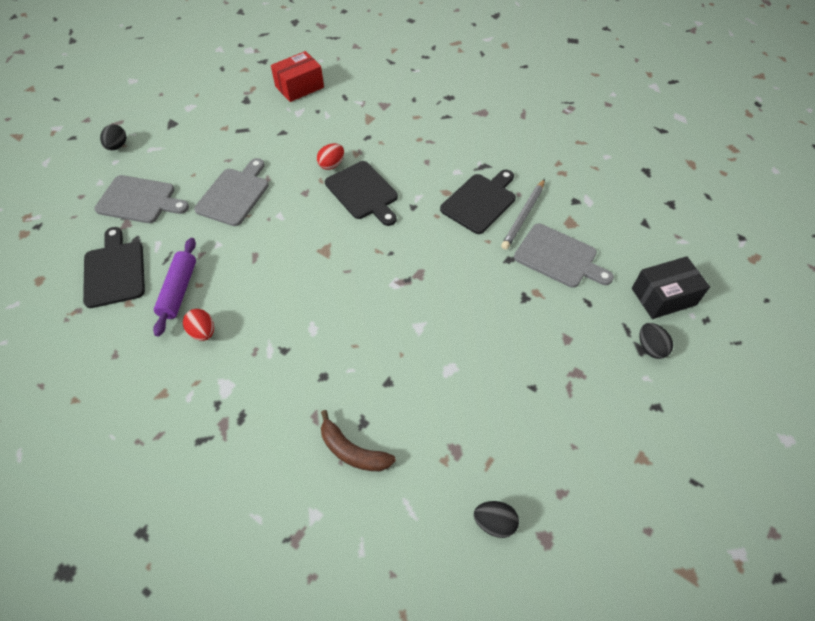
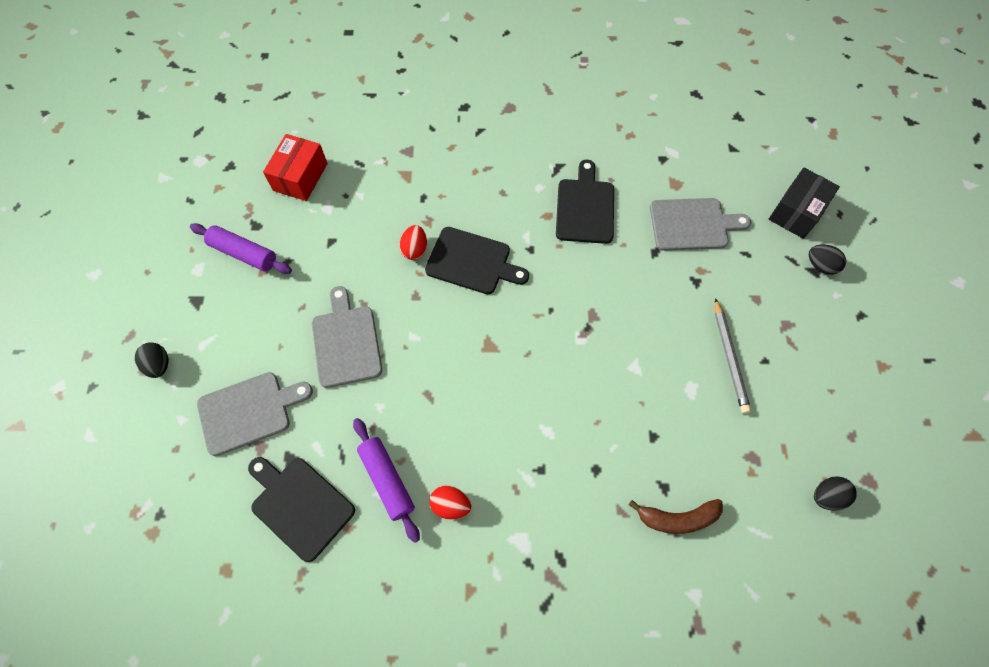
camera: 35 degrees left, 10 degrees up
grey pencil [501,179,545,250] -> grey pencil moved to [715,298,751,414]
none -> purple rolling pin [190,223,292,274]

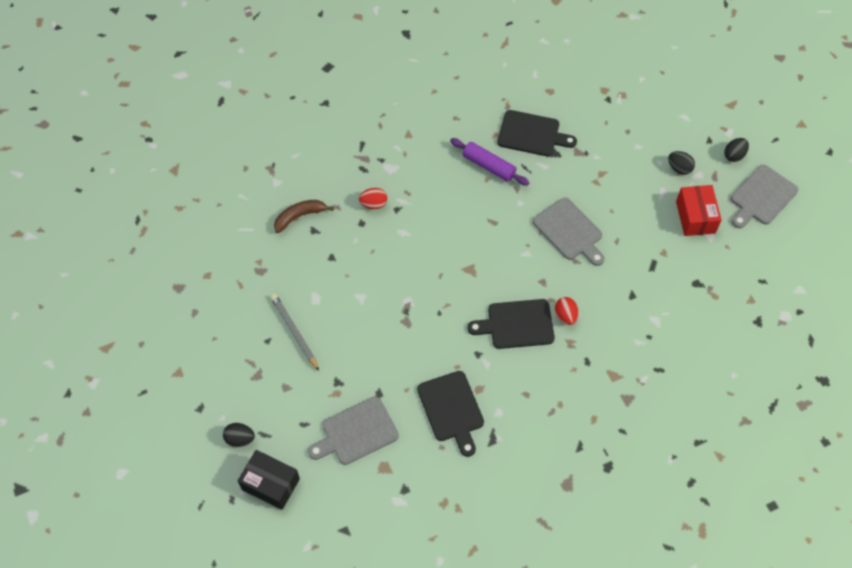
camera: 155 degrees right, 5 degrees down
purple rolling pin [190,223,292,274] -> none
grey cutting board [197,372,313,456] -> grey cutting board moved to [731,165,798,228]
red box [263,134,328,201] -> red box moved to [676,185,722,236]
red egg [429,486,471,520] -> red egg moved to [359,188,387,209]
black box [769,168,840,239] -> black box turned 75 degrees counterclockwise [238,450,300,510]
black egg [814,476,857,511] -> black egg moved to [724,138,749,162]

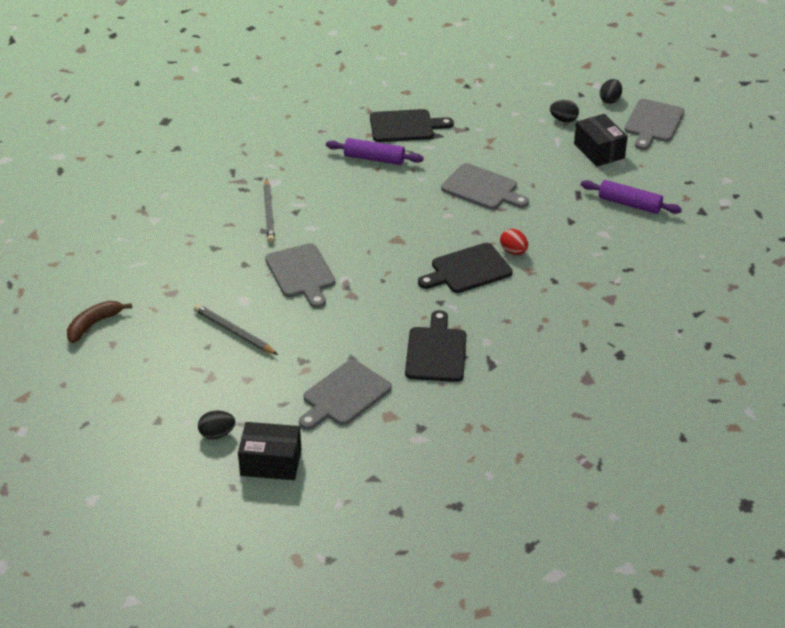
camera: 20 degrees left, 20 degrees down
brown banana [274,200,334,233] -> brown banana moved to [67,301,132,343]
red egg [359,188,387,209] -> grey pencil [263,178,275,243]
black cutting board [417,371,484,457] -> black cutting board turned 135 degrees counterclockwise [405,310,466,382]
red box [676,185,722,236] -> black box [574,114,628,167]
none -> grey cutting board [265,243,335,308]
none -> purple rolling pin [581,180,682,214]

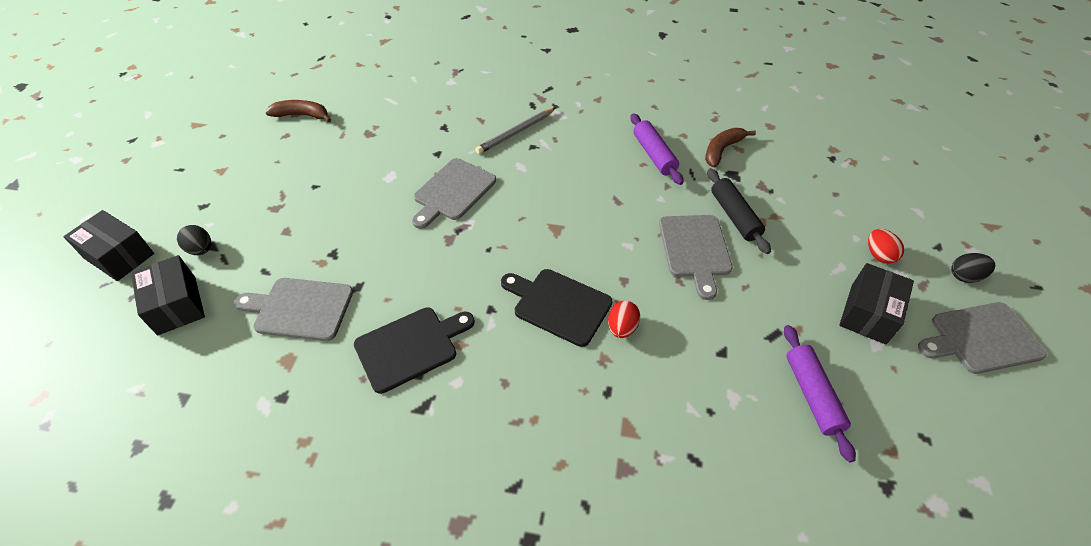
camera: 55 degrees right, 10 degrees up
grey pencil [194,304,278,355] -> none
black cutting board [370,109,454,142] -> brown banana [705,128,756,168]
black egg [550,100,579,122] -> red egg [868,229,904,264]
none -> black box [63,210,154,281]
none -> black rolling pin [707,168,771,254]

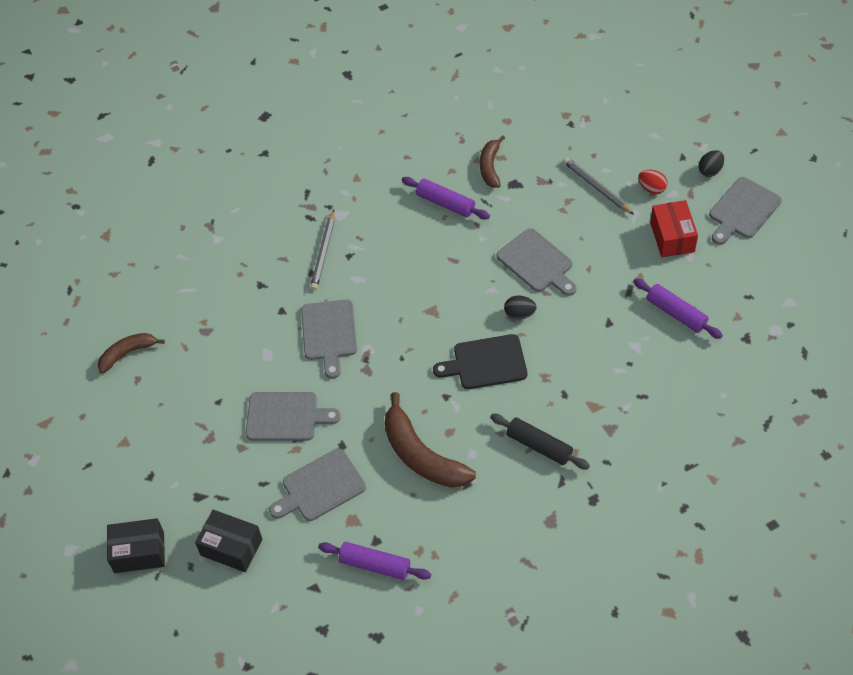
camera: 35 degrees left, 5 degrees up
black egg [177,225,211,255] -> black egg moved to [504,296,537,319]
black cutting board [354,307,475,394] -> brown banana [384,392,476,488]
red egg [608,301,640,338] -> none
black rolling pin [707,168,771,254] -> black rolling pin moved to [490,414,590,470]
black box [839,263,914,345] -> red box [650,200,698,257]
none -> grey cutting board [246,392,341,441]
none -> purple rolling pin [318,542,431,580]
none -> grey pencil [563,157,634,215]

